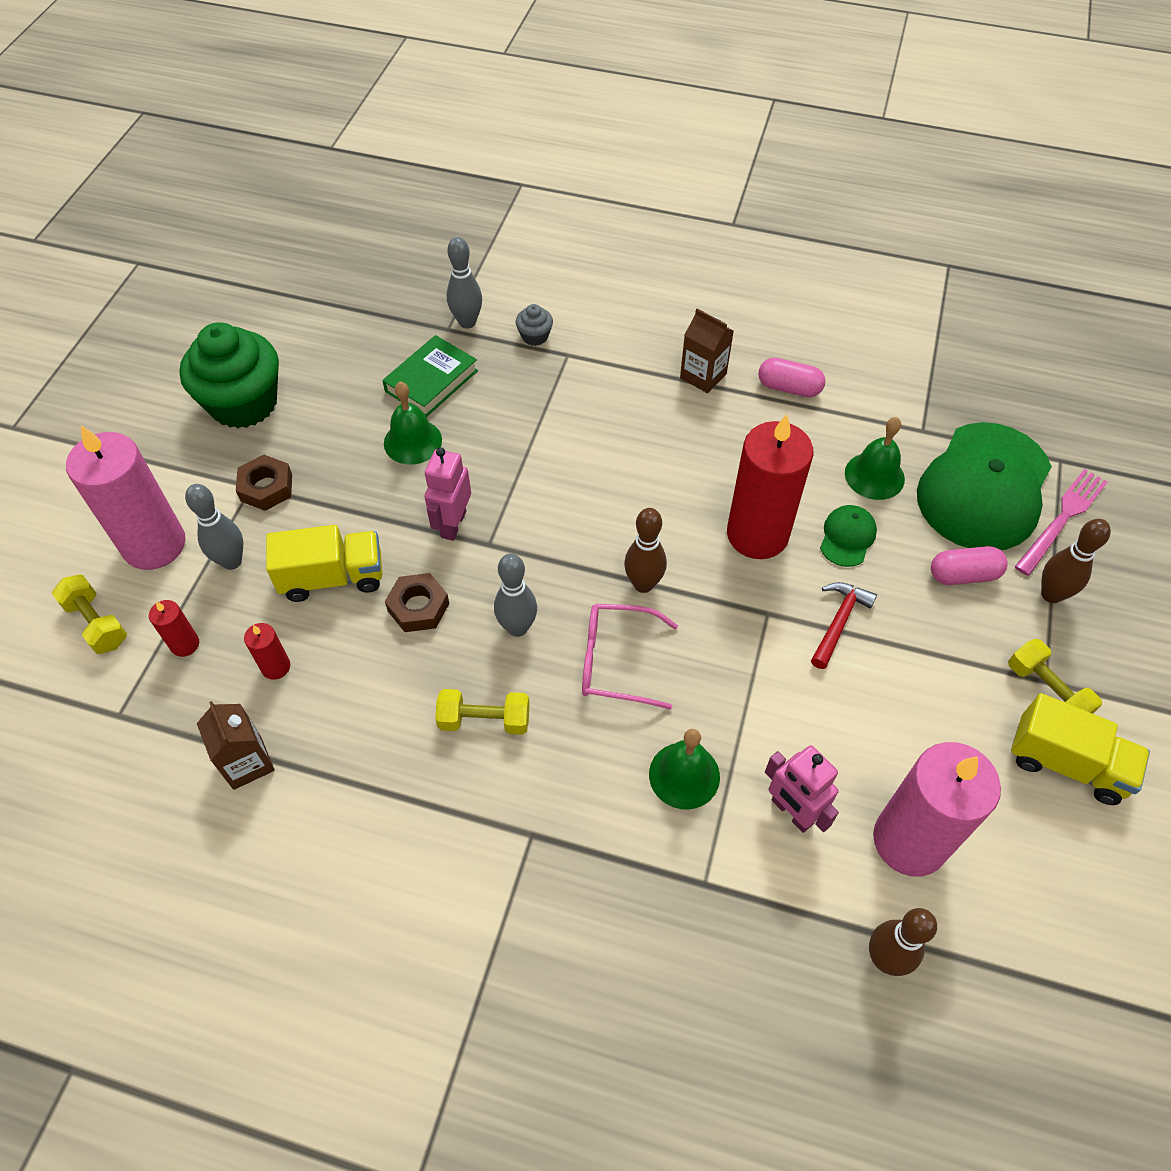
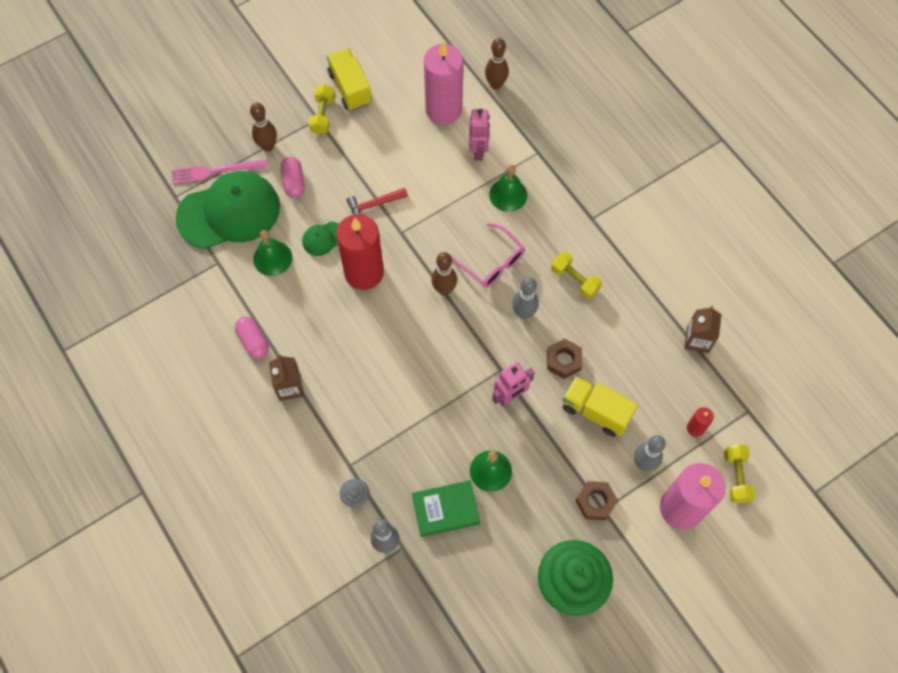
camera: 140 degrees left, 10 degrees up
red candle [244,623,290,680] -> none
pink capsule [931,546,1008,585] -> pink capsule turned 45 degrees clockwise [281,157,305,198]

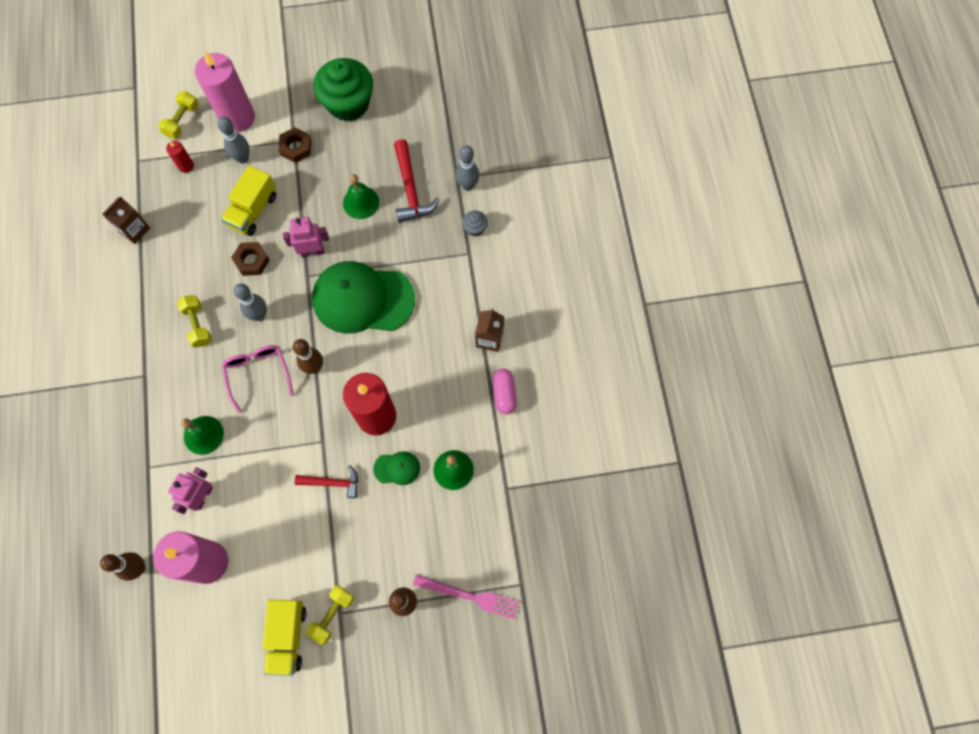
camera: 155 degrees left, 5 degrees up
green cap [176,171,280,249] -> green cap moved to [312,261,415,334]
pink capsule [281,157,305,198] -> none
green book [412,480,480,537] -> red hammer [394,139,440,223]
yellow truck [562,376,638,437] -> yellow truck turned 60 degrees clockwise [221,166,276,236]

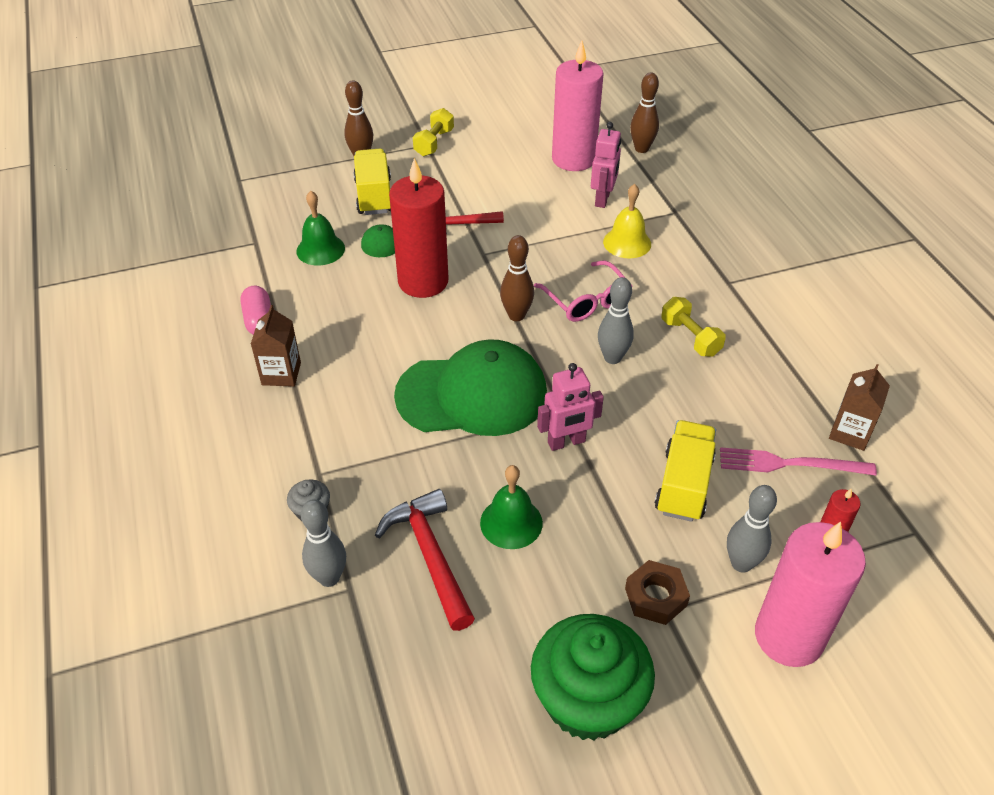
camera: 170 degrees right, 25 degrees down
yellow dumbbell [158,92,199,139] -> none
green bell [181,416,224,455] -> yellow bell [603,184,651,258]
brown nut [231,242,270,276] -> none
yellow truck [263,600,306,676] -> yellow truck moved to [353,149,391,215]
pink fork [413,574,520,619] -> pink fork moved to [720,447,877,476]

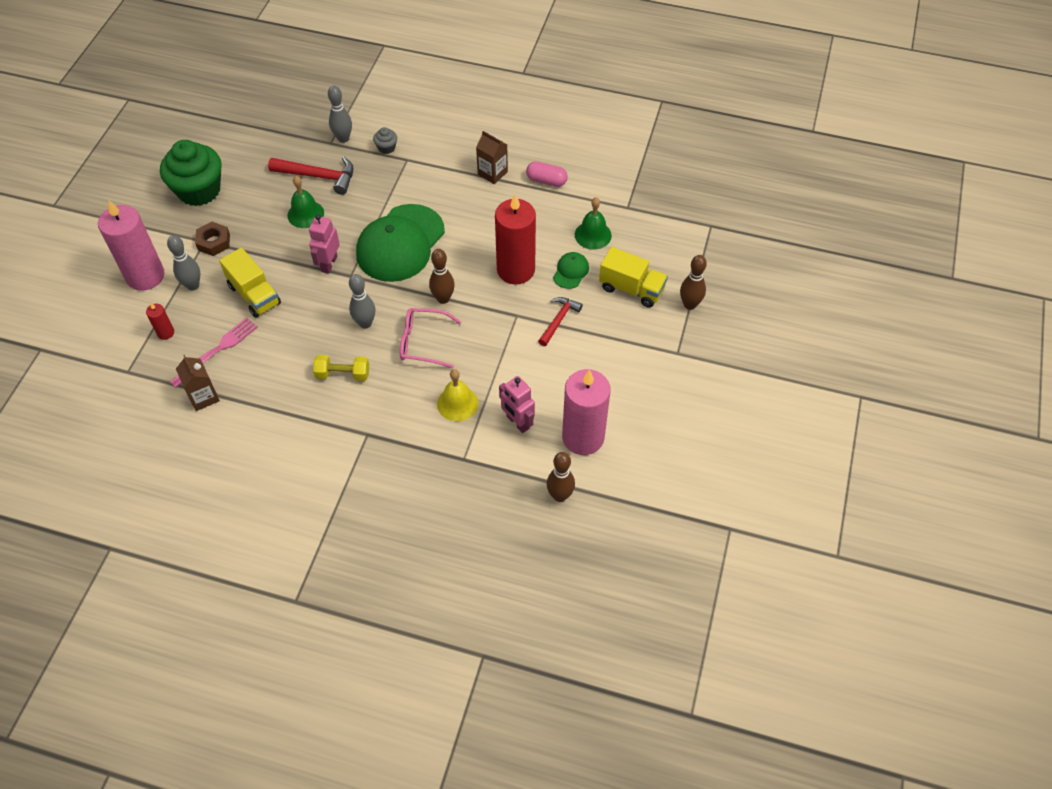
camera: 125 degrees right, 10 degrees up
yellow dumbbell [413,108,454,156] -> none

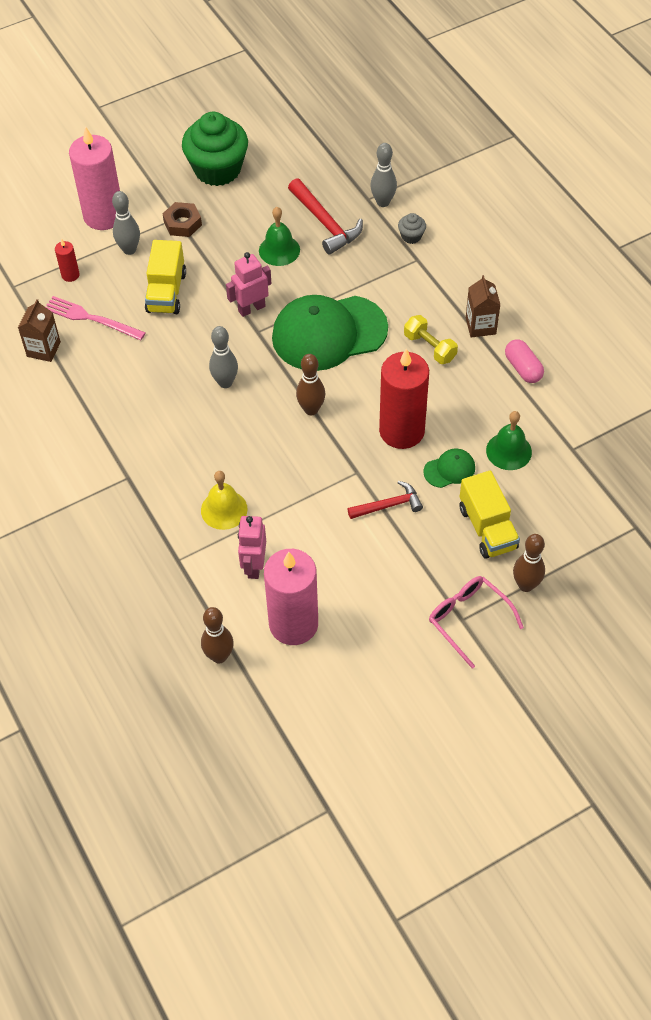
camera: 45 degrees right, 0 degrees up
pink fork [170,317,258,388] -> pink fork turned 150 degrees counterclockwise [46,296,146,341]
yellow dumbbell [313,355,369,381] -> yellow dumbbell moved to [404,315,458,364]
pink glasses [400,308,461,368] -> pink glasses moved to [429,576,524,669]

